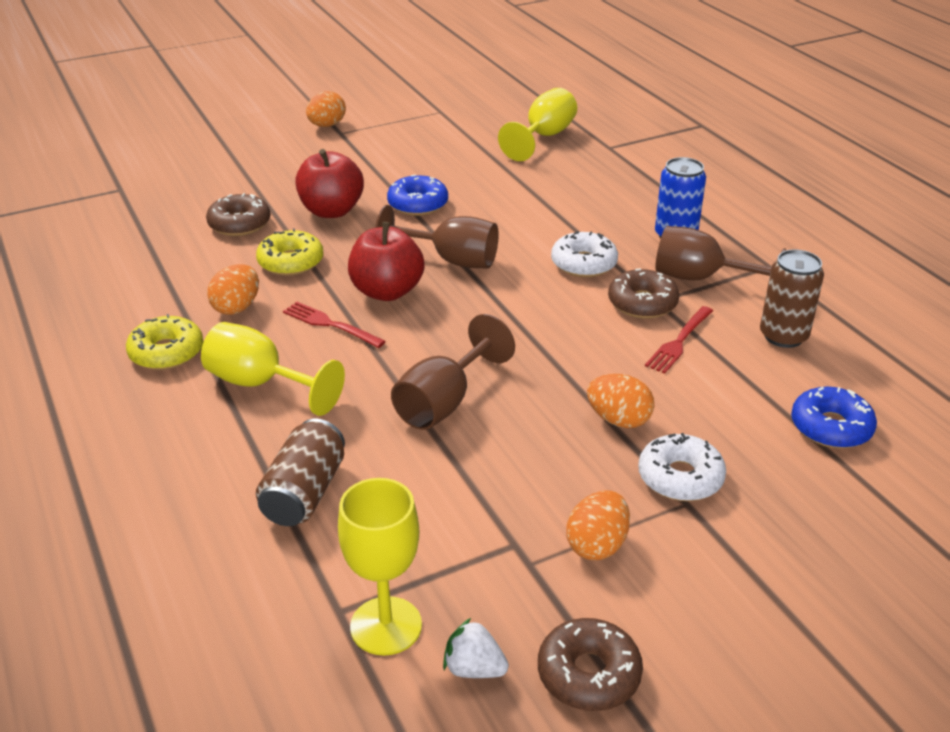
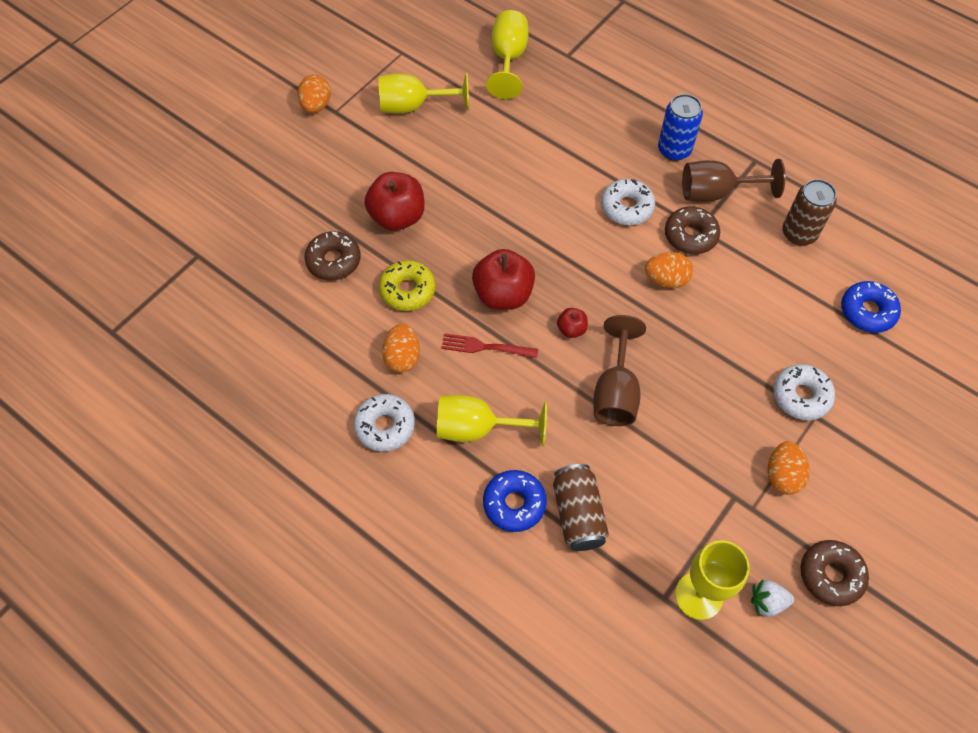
camera: 25 degrees left, 25 degrees up
yellow donut [126,314,203,370] -> white donut [354,394,415,452]
brown goblet [375,205,499,269] -> none
blue donut [387,175,448,216] -> blue donut moved to [483,470,547,532]
orange egg [587,374,654,428] -> orange egg moved to [645,252,693,288]
red fork [645,306,713,374] -> none
none -> yellow goblet [379,72,469,114]
none -> red apple [557,308,588,338]

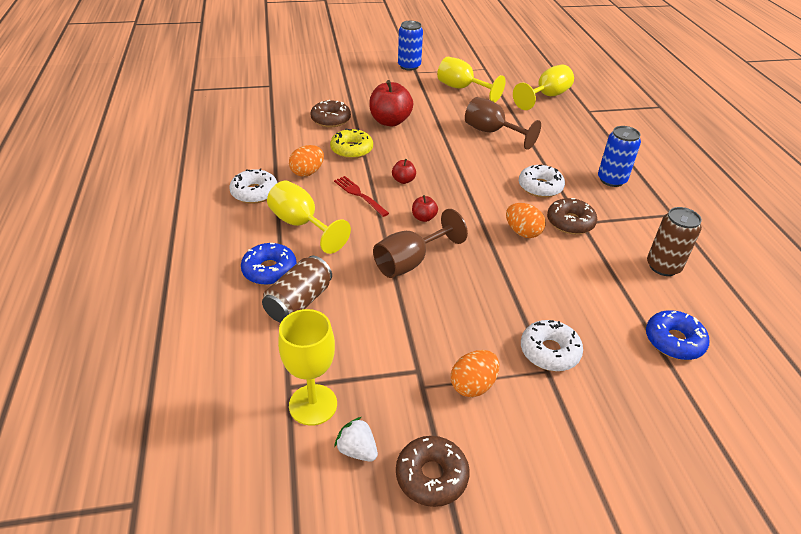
camera: 40 degrees right, 20 degrees down
orange egg [297,74,331,113] -> blue can [398,21,423,71]
red apple [472,249,535,310] -> red apple [392,159,416,184], size x0.49
brown goblet [682,159,786,202] -> brown goblet moved to [465,97,541,150]

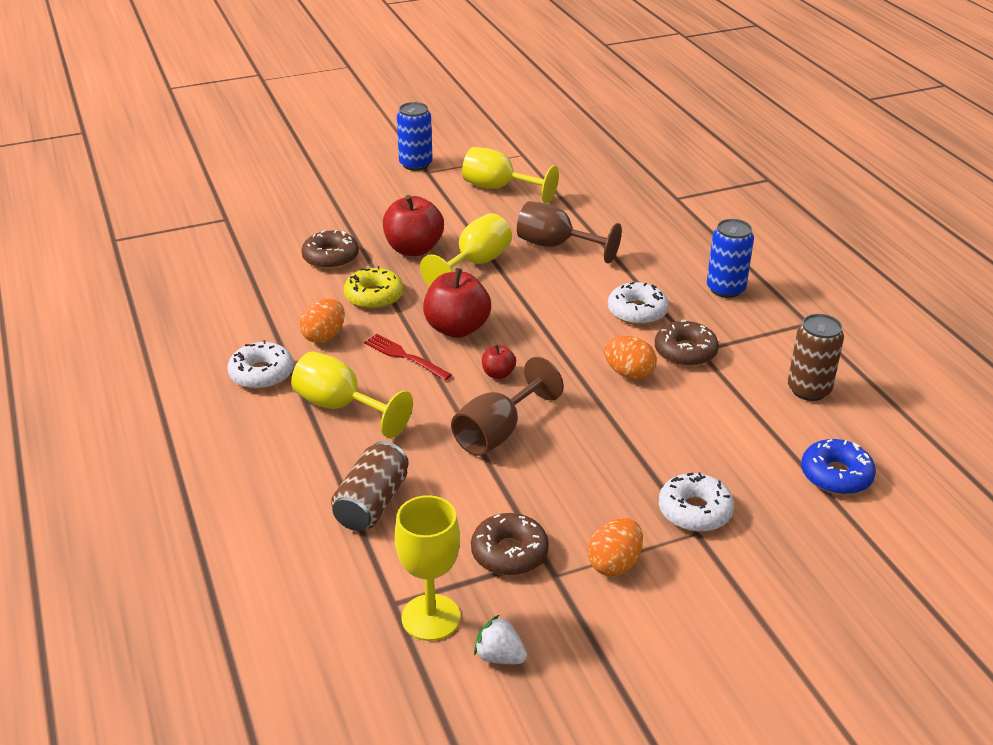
camera: 10 degrees left, 5 degrees down
blue donut [241,243,297,285] -> none
red apple [392,159,416,184] -> red apple [423,268,491,338], size x2.04
brown donut [396,436,470,507] -> brown donut moved to [471,513,549,576]
yellow goblet [513,64,574,110] -> yellow goblet moved to [420,213,512,287]

